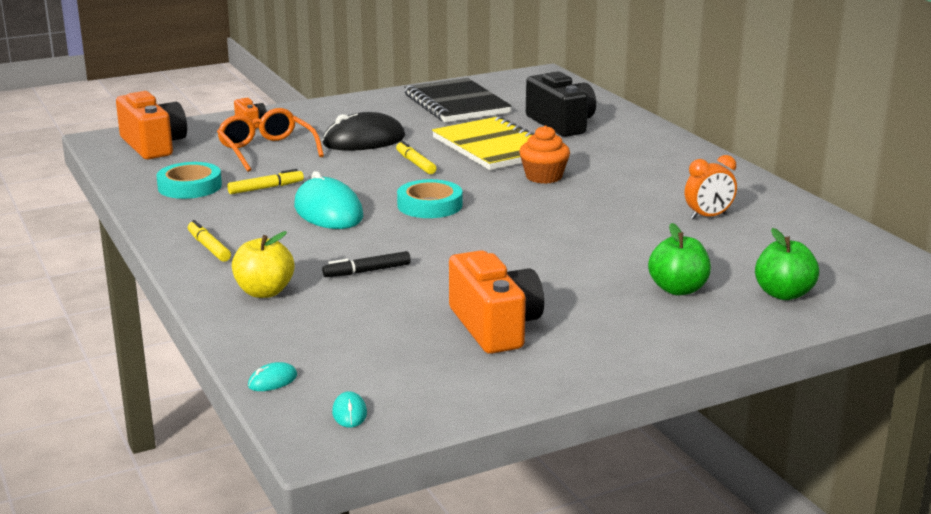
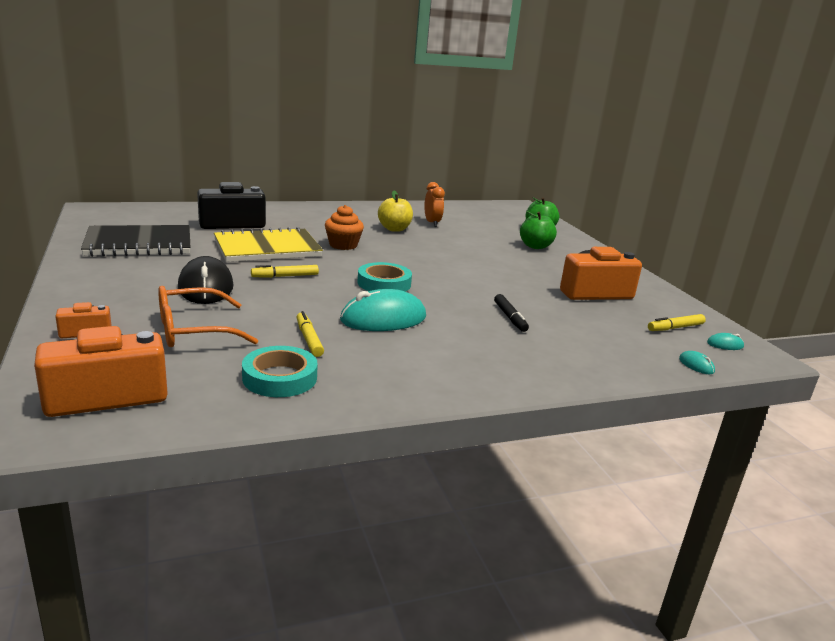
camera: 85 degrees left, 0 degrees up
yellow marker [188,220,231,262] -> yellow marker moved to [648,314,706,331]
yellow apple [232,231,295,298] -> yellow apple moved to [378,191,413,232]

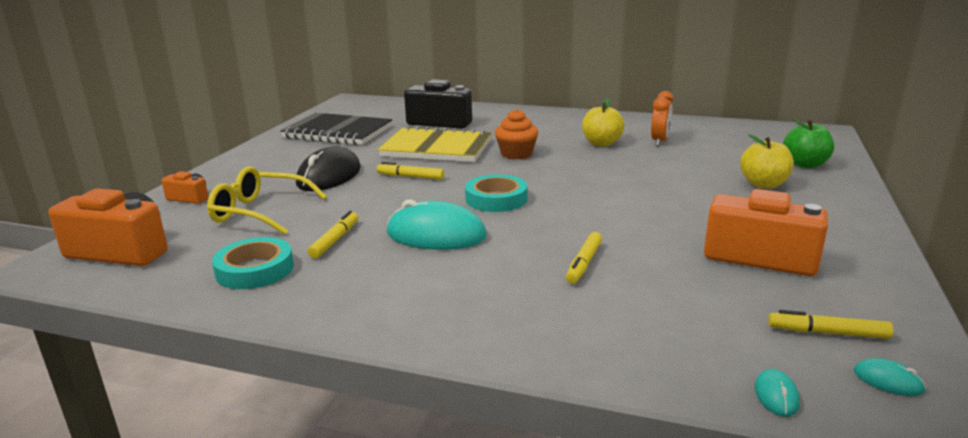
camera: 40 degrees right, 0 degrees up
orange glasses [158,286,258,347] -> yellow glasses [207,166,327,235]
black marker [494,294,529,332] -> yellow marker [566,232,602,284]
green apple [520,211,557,249] -> yellow apple [740,134,794,188]

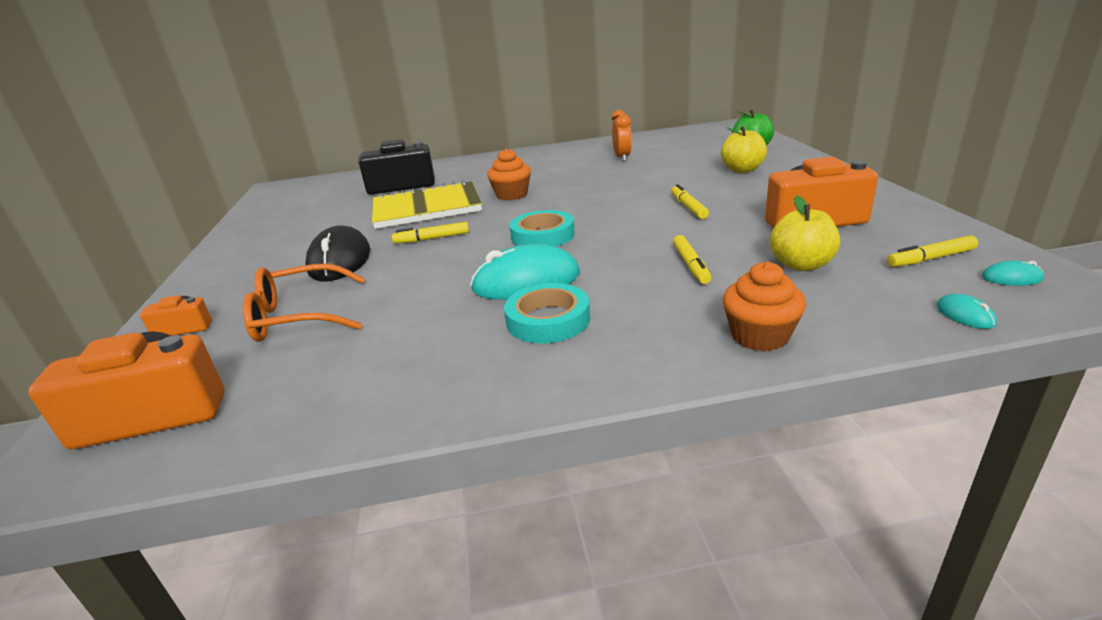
camera: 25 degrees left, 5 degrees up
yellow glasses [207,166,327,235] -> orange glasses [243,264,365,342]
turquoise tape [212,237,294,289] -> turquoise tape moved to [504,283,590,343]
black notebook [280,113,393,145] -> none
yellow marker [308,211,358,259] -> yellow marker moved to [671,184,709,219]
yellow apple [582,98,625,147] -> yellow apple moved to [770,196,840,271]
none -> orange cupcake [723,262,806,351]

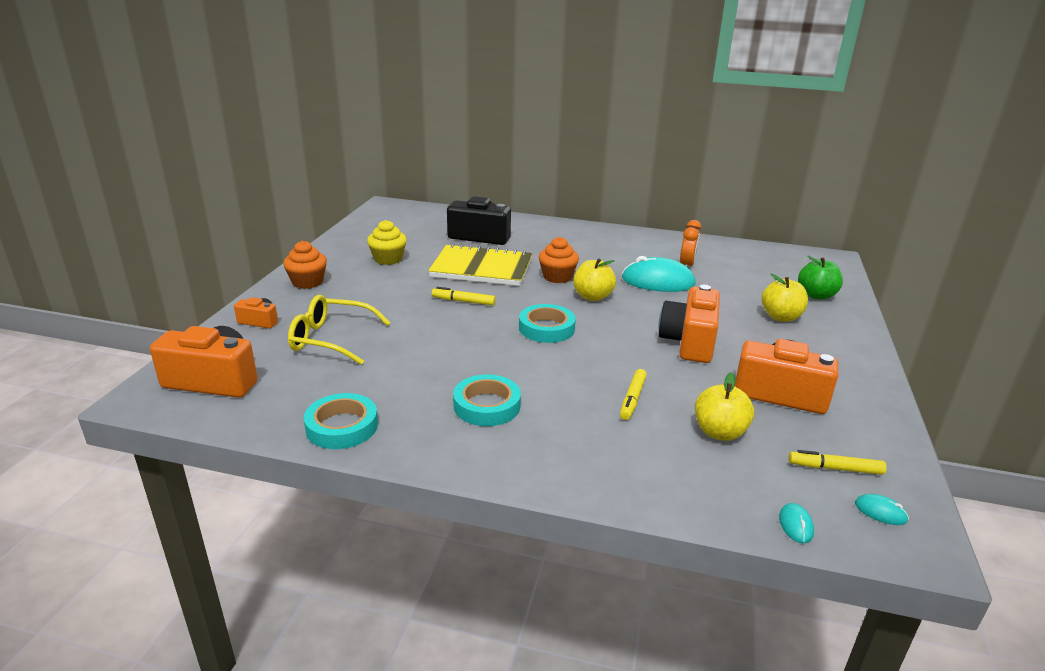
camera: 20 degrees right, 0 degrees up
orange glasses [243,264,365,342] -> yellow glasses [288,295,391,365]
black mouse [306,225,370,282] -> none
turquoise mouse [470,244,580,300] -> turquoise mouse moved to [622,256,696,292]
yellow marker [671,184,709,219] -> orange camera [658,285,720,363]
orange cupcake [723,262,806,351] -> orange cupcake moved to [283,241,327,289]
none -> turquoise tape [304,393,378,449]
none -> yellow cupcake [367,220,407,265]
none -> yellow apple [573,258,616,301]

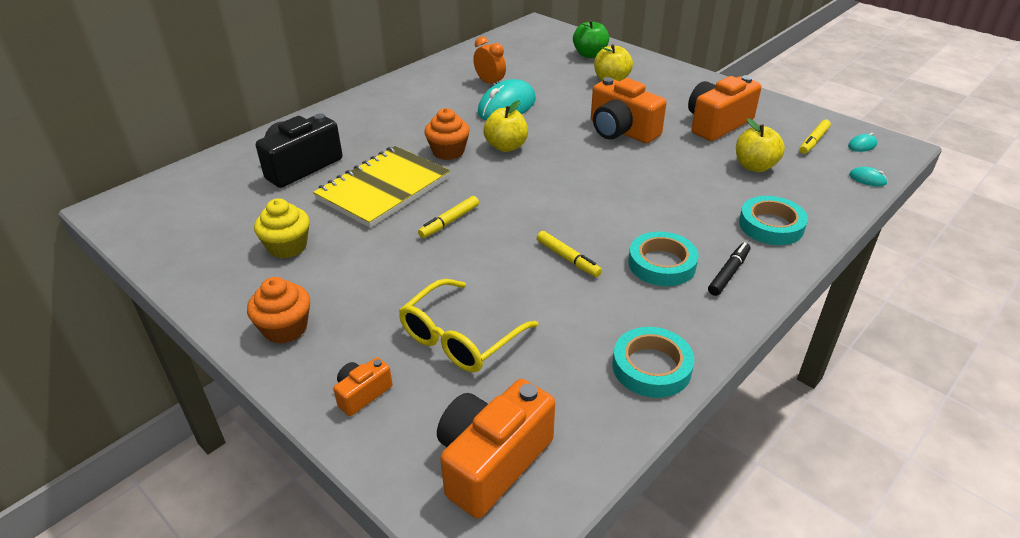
camera: 60 degrees left, 10 degrees up
turquoise tape [519,304,576,343] -> turquoise tape moved to [739,196,808,245]
yellow marker [620,369,647,420] -> yellow marker moved to [537,231,602,277]
none -> black marker [708,242,751,296]

